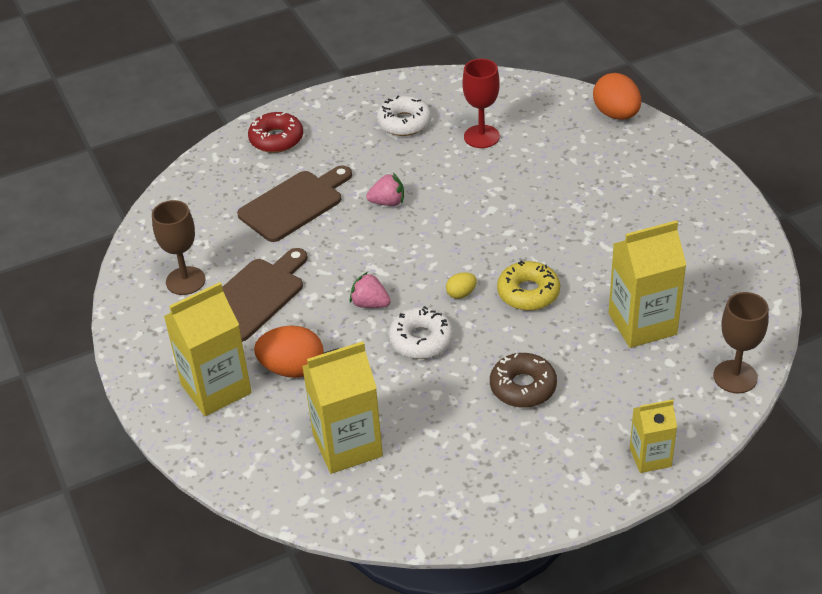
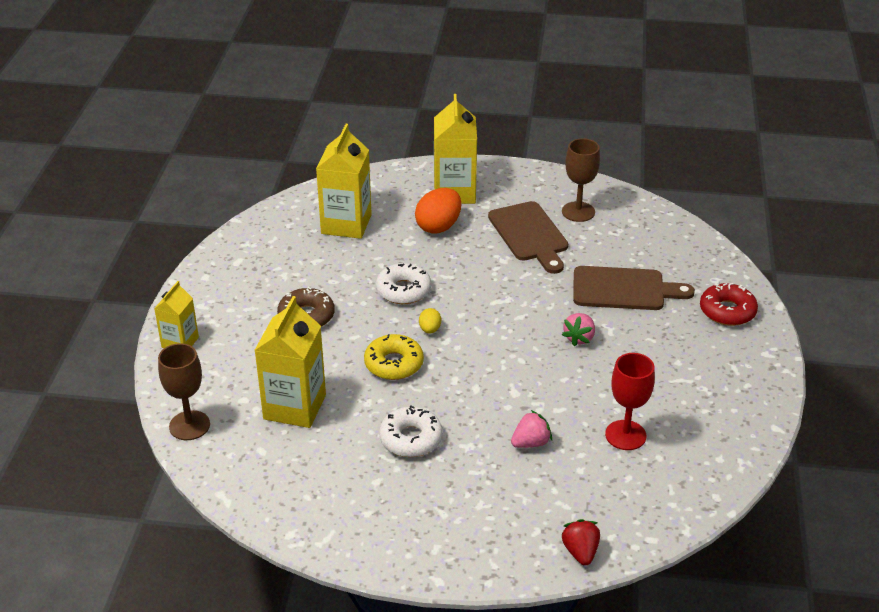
camera: 120 degrees right, 5 degrees down
brown cutting board [237,165,352,242] -> brown cutting board turned 75 degrees counterclockwise [573,266,695,310]
pink strawberry [350,272,391,308] -> pink strawberry moved to [511,410,552,448]
white donut [377,96,431,136] -> white donut moved to [379,406,443,457]
orange egg [593,73,641,120] -> red strawberry [561,519,600,566]

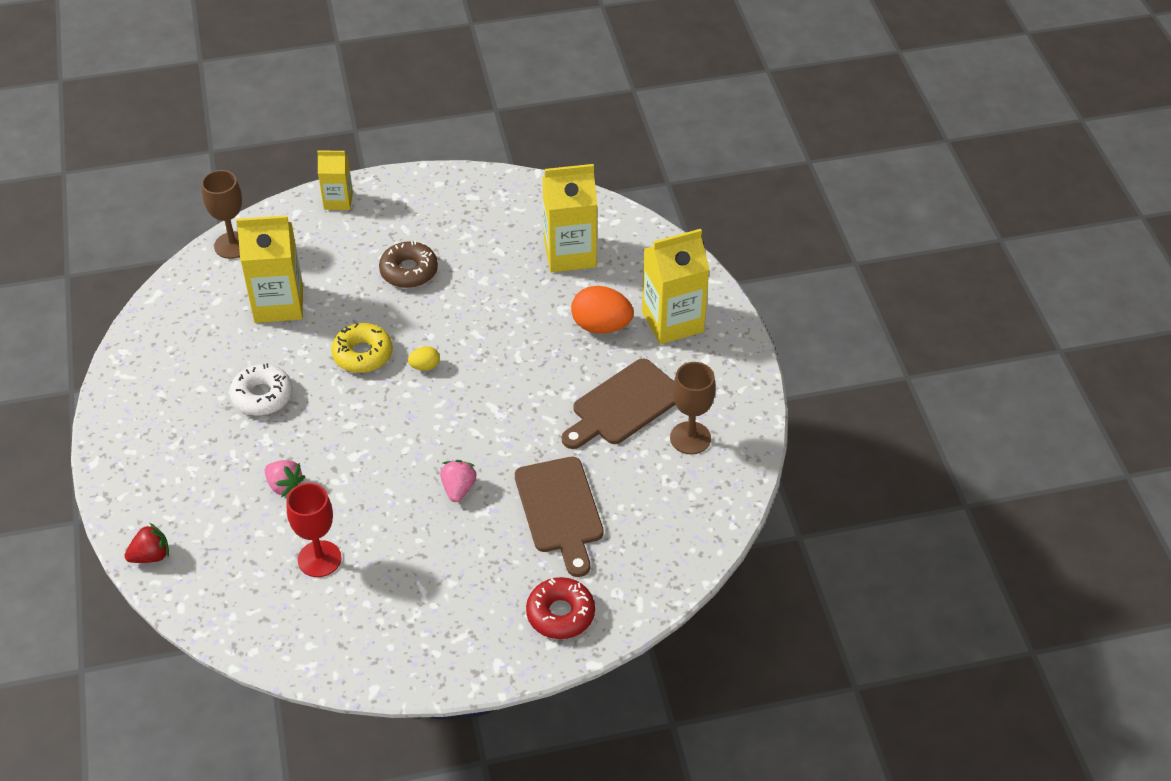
camera: 70 degrees right, 10 degrees up
white donut [376,263,431,304] -> none
pink strawberry [562,313,595,346] -> pink strawberry turned 90 degrees clockwise [440,460,476,502]

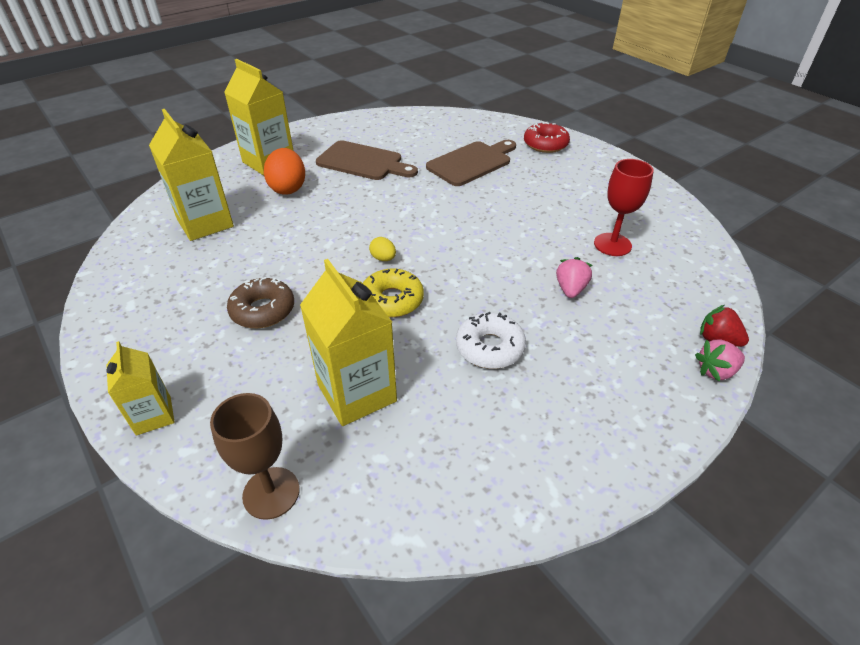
camera: 115 degrees left, 5 degrees down
pink strawberry [440,460,476,502] -> pink strawberry moved to [695,339,745,382]
brown goblet [670,362,716,454] -> none

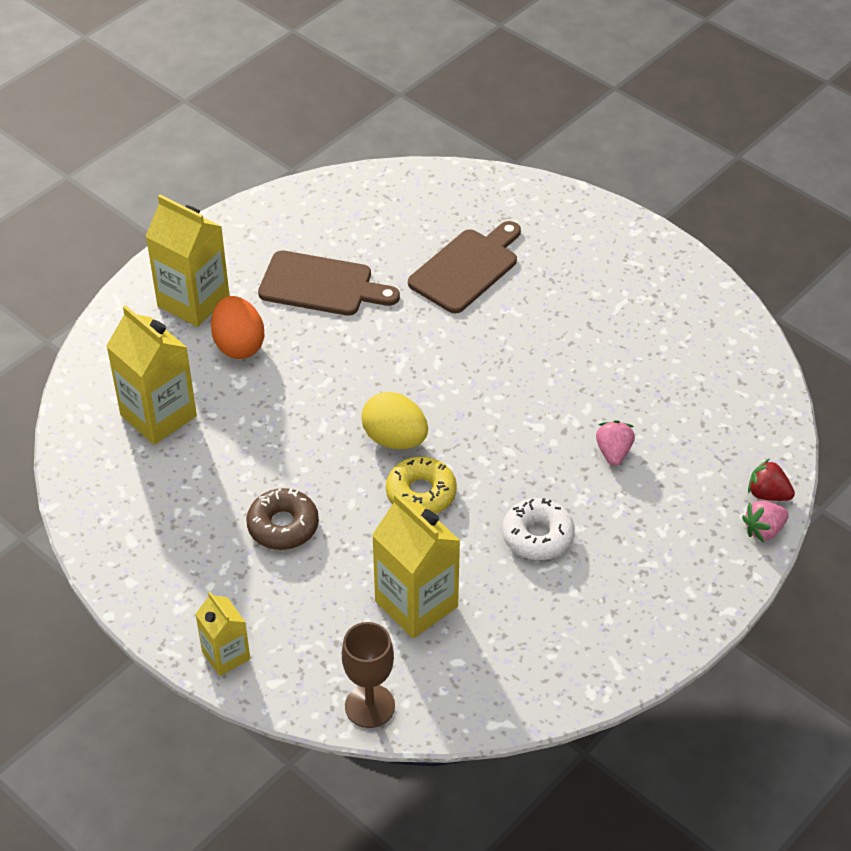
camera: 10 degrees left, 5 degrees up
yellow egg [369,237,396,261] -> yellow egg [361,392,428,449], size x2.00
red donut [524,122,570,153] -> none
red goblet [594,159,654,256] -> none

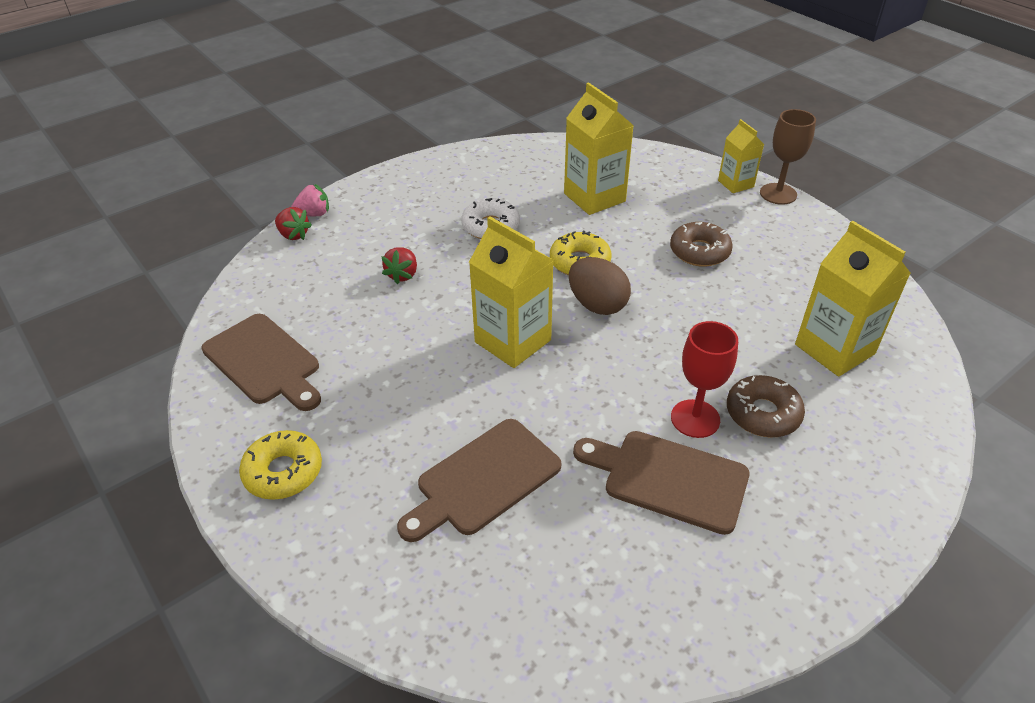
camera: 170 degrees left, 5 degrees down
yellow carton [145,195,230,327] -> yellow carton moved to [469,216,554,368]
orange egg [211,296,264,359] -> brown donut [727,375,805,438]
brown goblet [342,622,395,728] -> brown goblet moved to [760,109,816,205]
yellow egg [361,392,428,449] -> brown egg [569,257,631,315]
pink strawberry [596,420,635,466] -> red strawberry [381,247,417,284]
none -> brown cutting board [201,314,321,411]
none -> yellow donut [239,430,322,500]
none -> red goblet [671,321,738,438]

